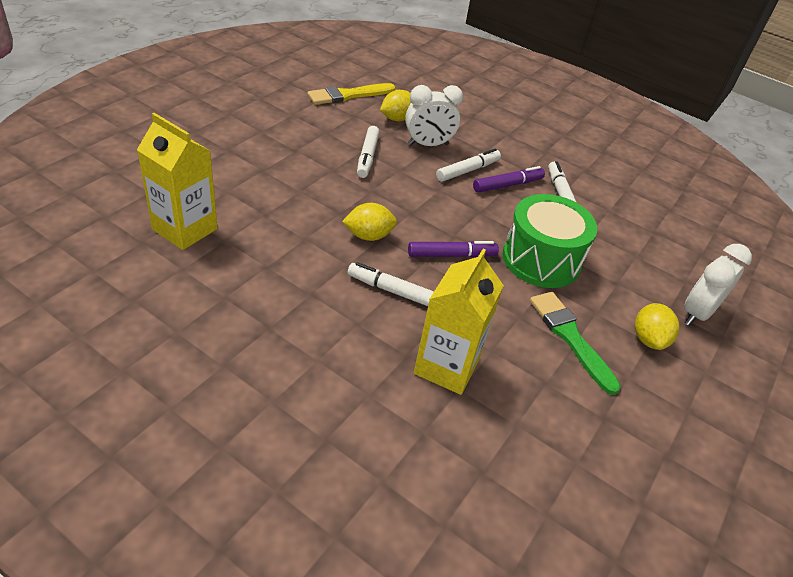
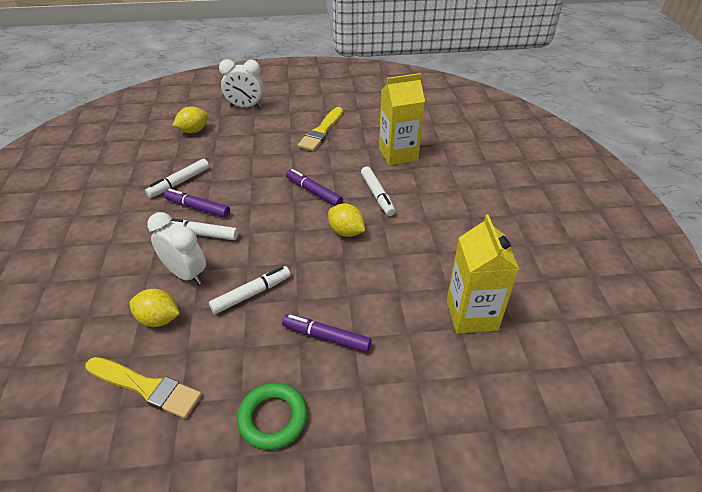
camera: 125 degrees left, 0 degrees up
green drum [502,194,597,288] -> none
green brush [530,292,621,395] -> yellow brush [298,107,343,151]
yellow lemon [635,303,680,350] -> yellow lemon moved to [172,107,208,133]
none -> green ring [237,383,307,450]
none -> purple marker [282,314,372,352]

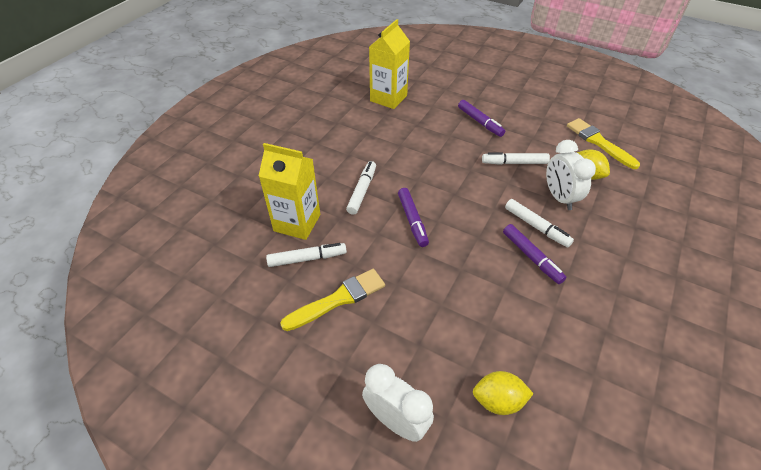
camera: 145 degrees left, 5 degrees up
white marker [145,159,209,198] -> white marker moved to [266,243,347,267]
green ring [237,383,307,450] -> none
yellow lemon [328,203,365,237] -> none

